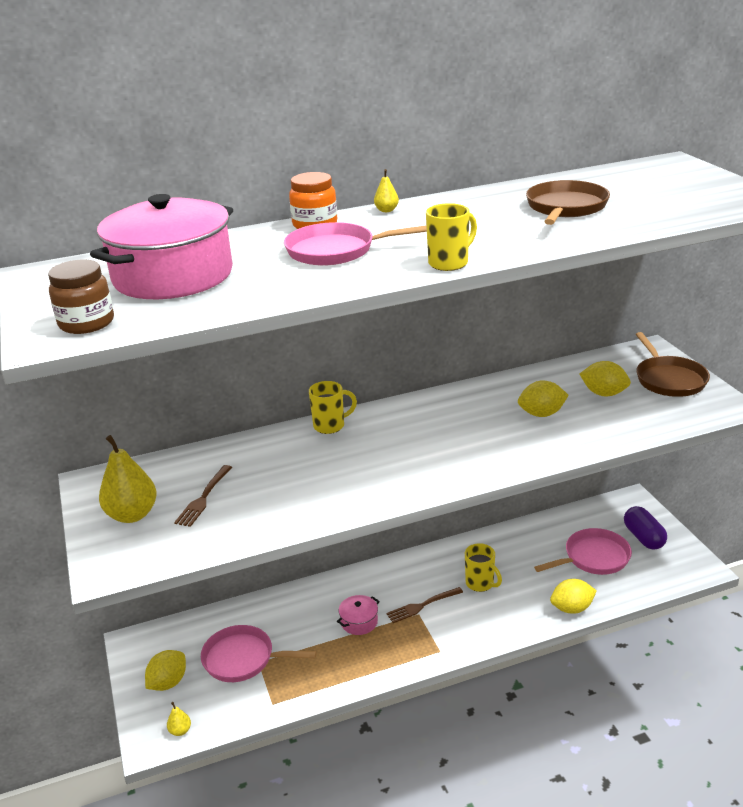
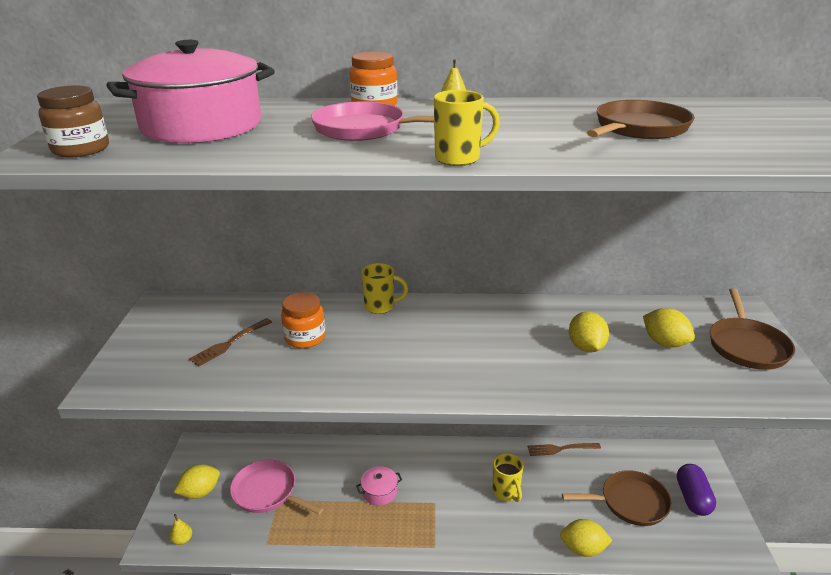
camera: 20 degrees right, 0 degrees up
yellow pear [99,435,157,523] -> none
brown fork [386,587,463,623] -> brown fork moved to [527,443,601,456]
yellow lemon [518,380,569,417] -> yellow lemon turned 75 degrees clockwise [569,311,609,352]
pink pan [534,528,632,575] -> brown pan [562,470,672,526]
none -> orange jar [281,292,326,348]

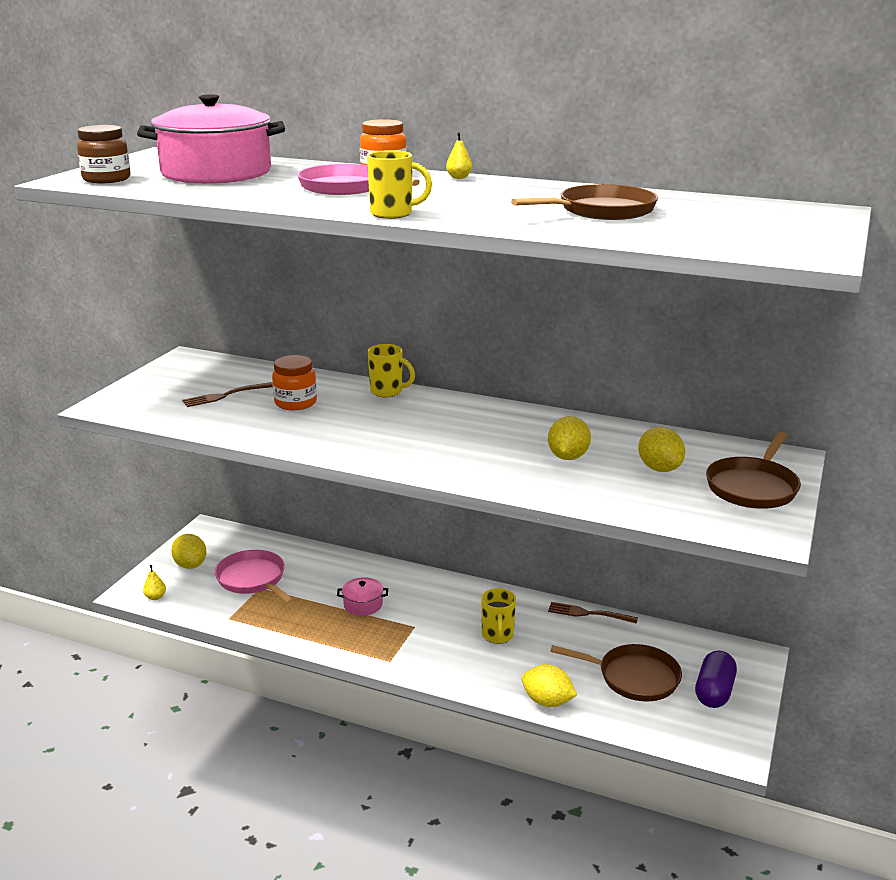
camera: 20 degrees right, 5 degrees down
yellow lemon [174,465,220,499] -> yellow lemon turned 75 degrees clockwise [171,534,207,569]

